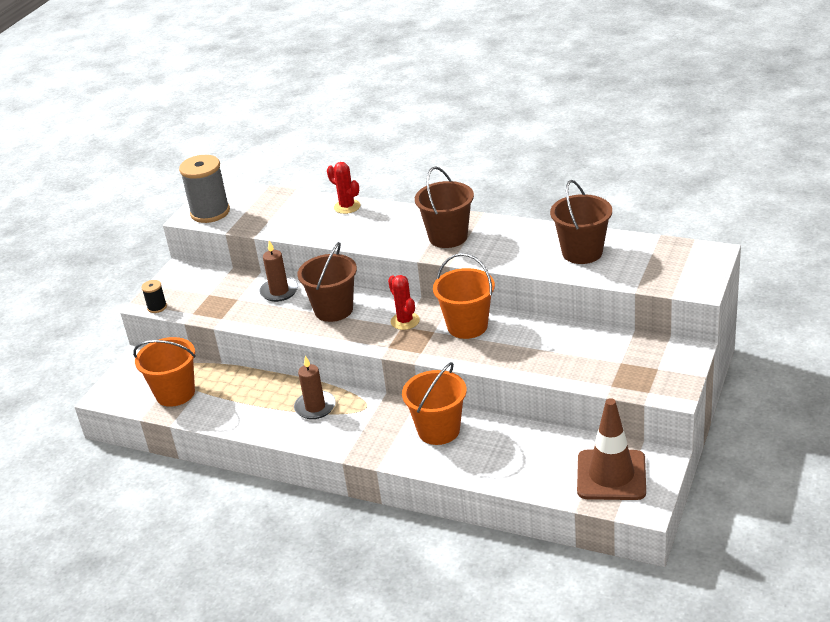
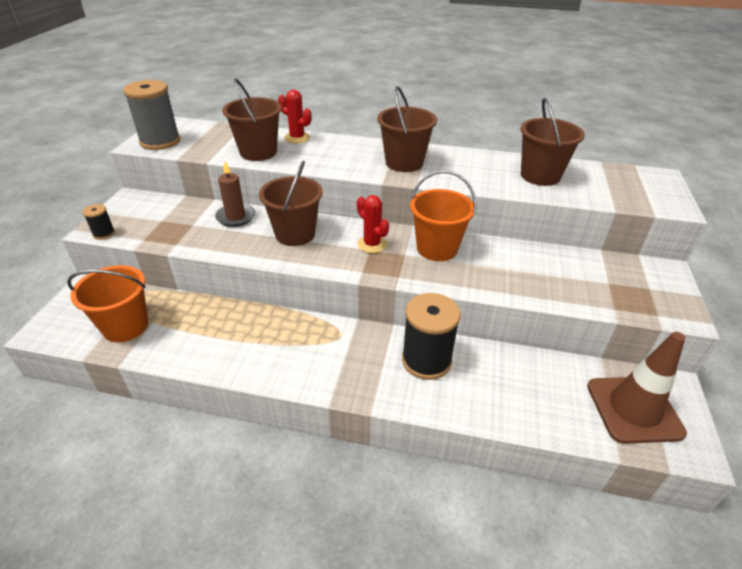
camera: 15 degrees left, 5 degrees up
brown candle [294,356,336,419] -> none
orange bucket [402,362,467,445] -> black spool [402,293,461,380]
none -> brown bucket [222,78,282,161]

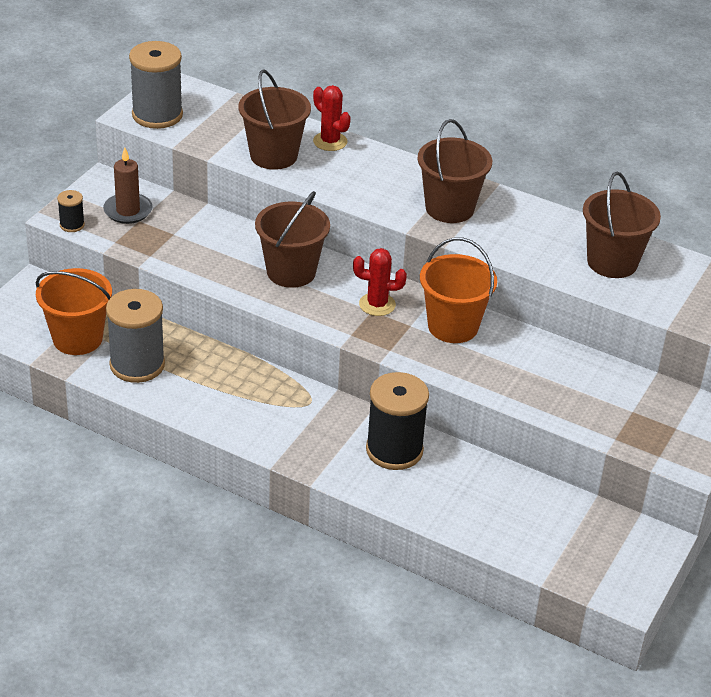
camera: 15 degrees right, 0 degrees up
brown candle [215,162,255,227] -> brown candle moved to [103,148,153,224]
red cactus [357,195,389,253] -> red cactus turned 60 degrees counterclockwise [353,248,407,316]
brown traffic cone [587,332,687,444] -> none
none -> grey spool [106,289,165,383]

